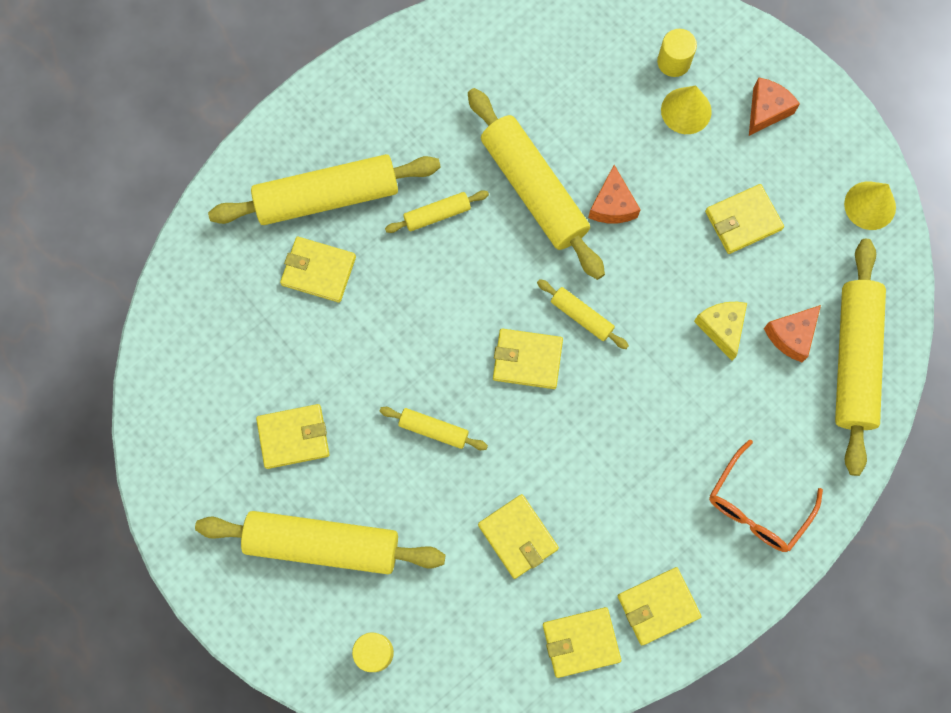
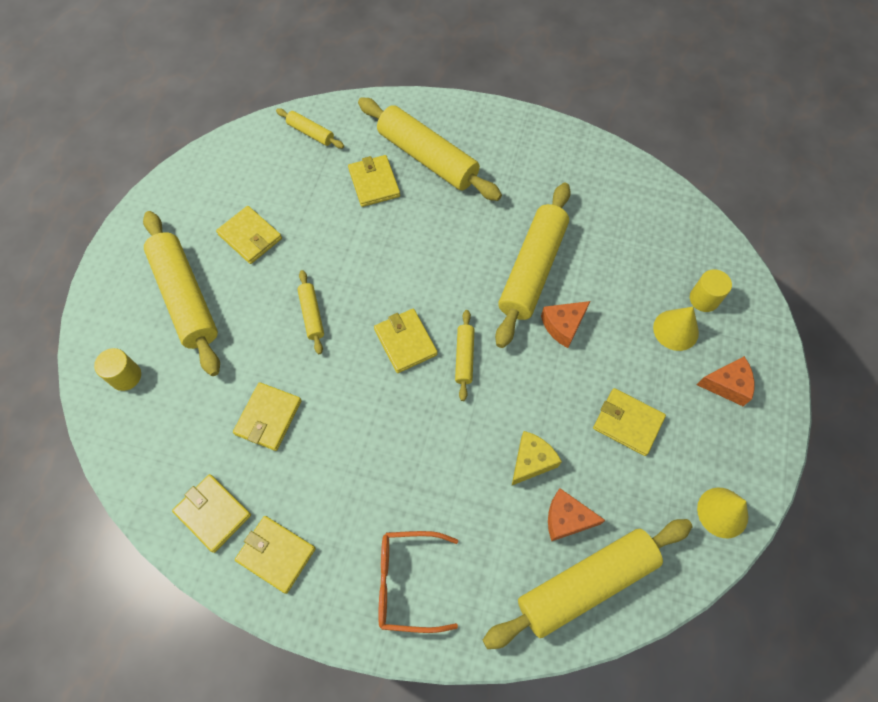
camera: 55 degrees right, 10 degrees down
yellow rolling pin [385,190,489,233] -> yellow rolling pin moved to [276,108,344,148]

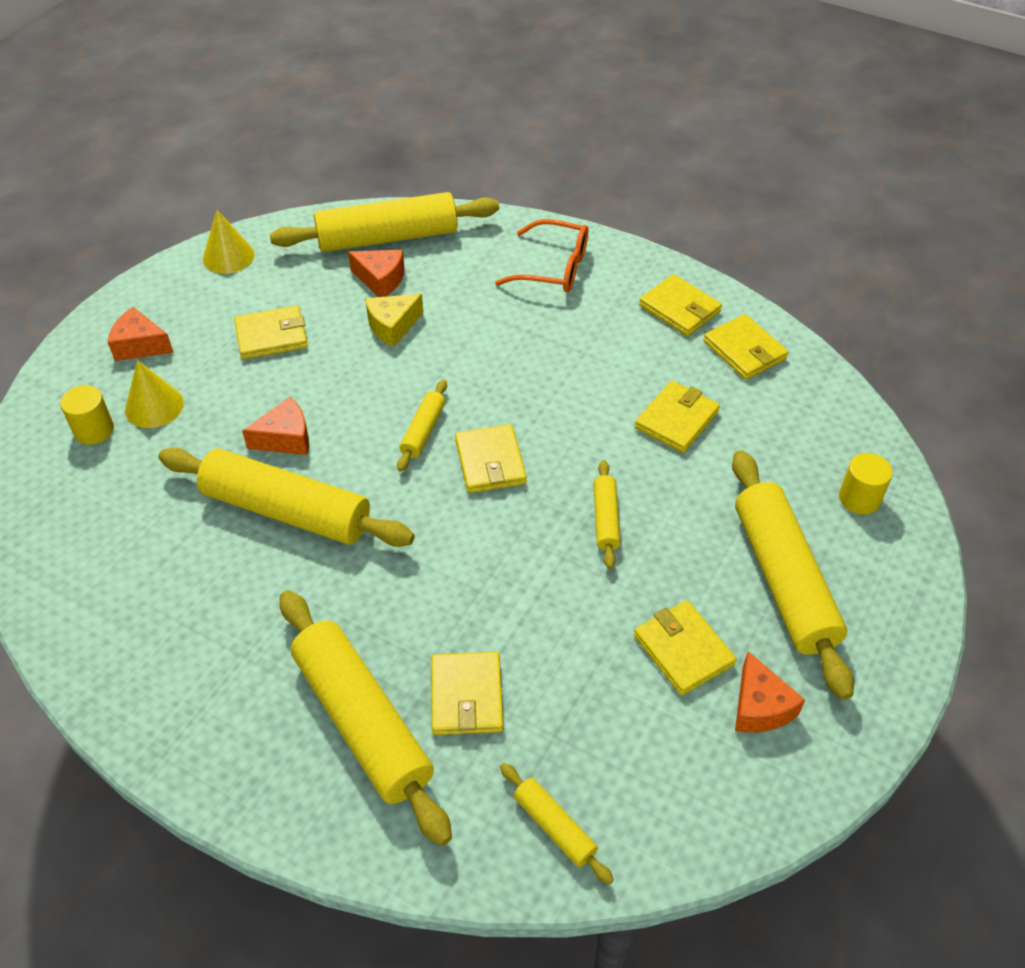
camera: 165 degrees left, 15 degrees down
yellow rolling pin [495,183,571,348] -> yellow rolling pin turned 75 degrees clockwise [158,447,415,547]
yellow wallet [593,388,666,456] -> yellow wallet turned 60 degrees counterclockwise [234,305,308,360]
none -> orange cheese [735,651,805,733]

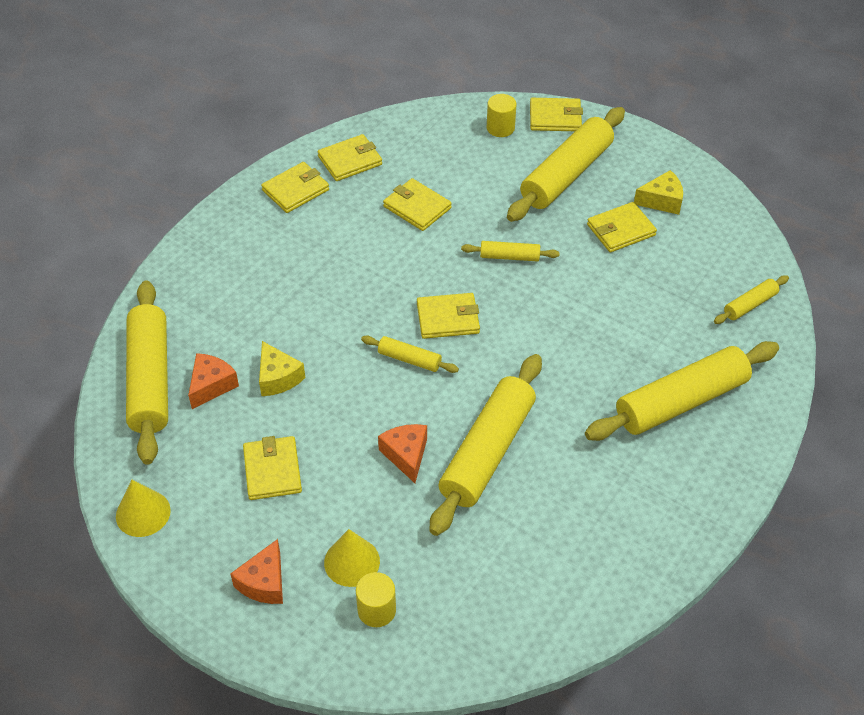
camera: 85 degrees left, 0 degrees up
yellow wallet [431,652,503,735] -> yellow wallet moved to [530,98,583,131]
orange glasses [495,219,588,292] -> none
yellow rolling pin [732,450,854,700] -> yellow rolling pin turned 45 degrees counterclockwise [507,107,625,222]
orange cheese [735,651,805,733] -> yellow cheese [634,170,683,215]

